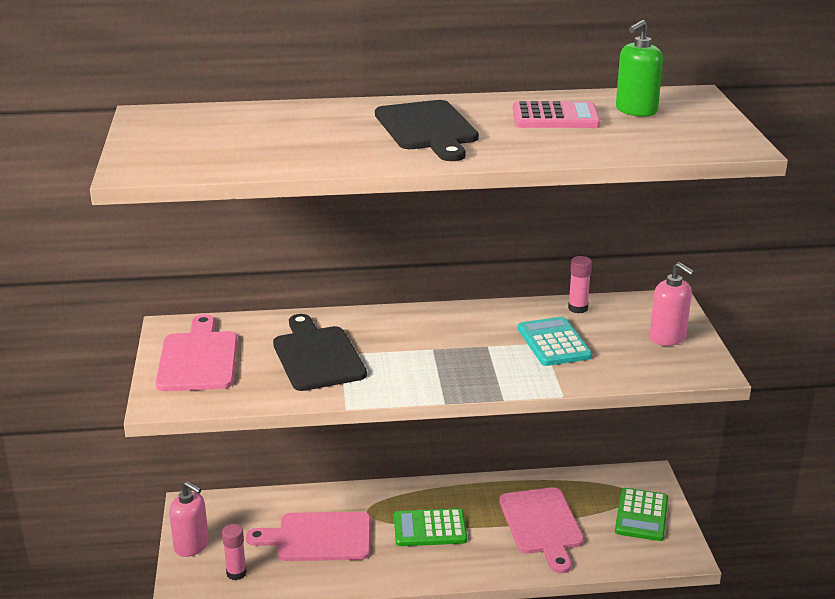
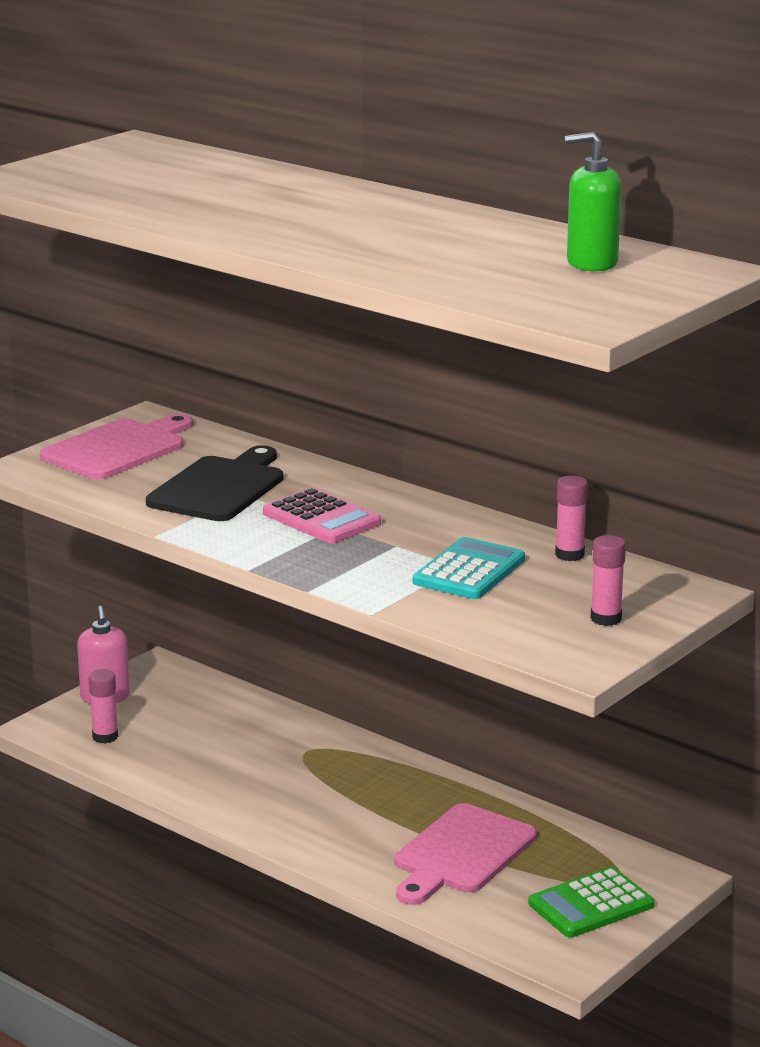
camera: 45 degrees right, 5 degrees down
pink cutting board [246,512,371,561] -> none
black cutting board [375,100,479,161] -> none
green calculator [394,508,467,546] -> none
pink calculator [513,101,600,128] -> pink calculator moved to [263,488,381,543]
pink soap dispenser [650,262,695,346] -> pink glue stick [591,535,626,626]

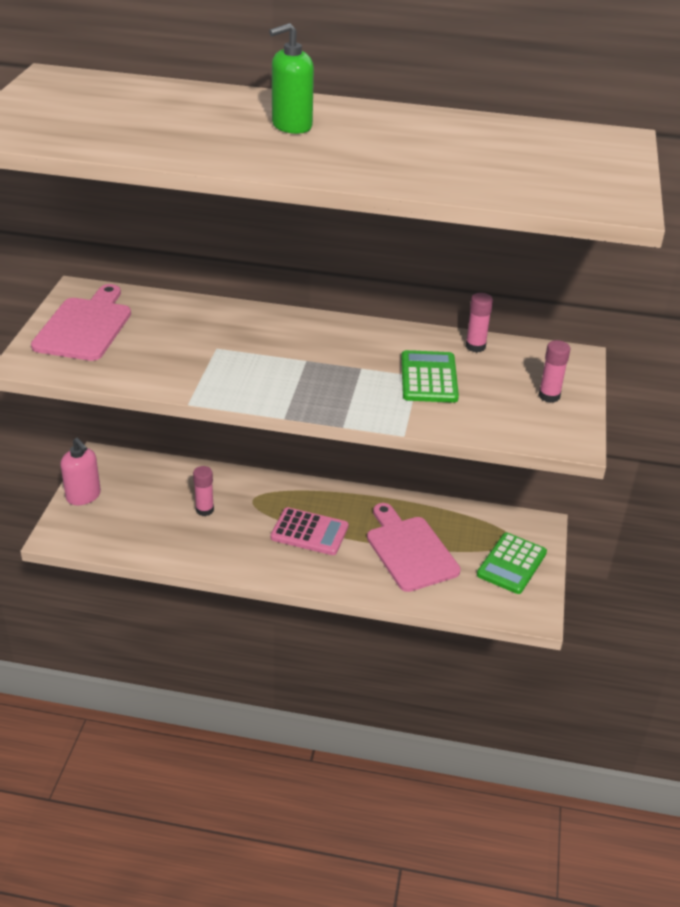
camera: 30 degrees left, 15 degrees up
pink glue stick [88,669,118,744] -> pink glue stick moved to [193,466,214,516]
black cutting board [146,445,283,521] -> none
pink calculator [263,488,381,543] -> pink calculator moved to [270,507,349,555]
pink cutting board [395,803,537,905] -> pink cutting board turned 150 degrees clockwise [367,503,461,592]
turquoise calculator [413,537,525,599] -> green calculator [401,350,459,403]
green soap dispenser [565,132,621,271] -> green soap dispenser moved to [269,23,314,134]

